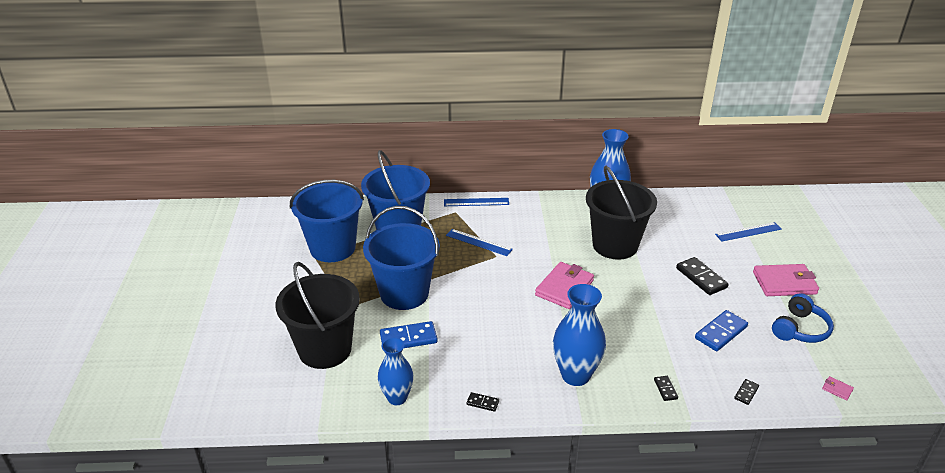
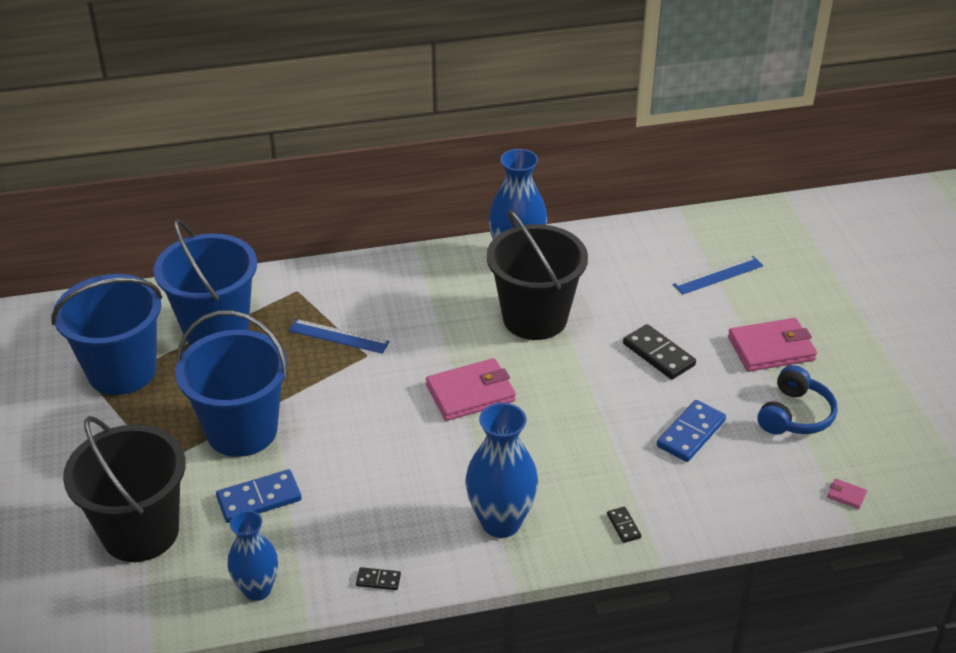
camera: 10 degrees left, 5 degrees up
blue ruler [444,198,509,206] -> none
pink wallet [535,262,594,309] -> pink wallet turned 45 degrees clockwise [426,358,516,421]
black domino [734,379,759,405] -> none

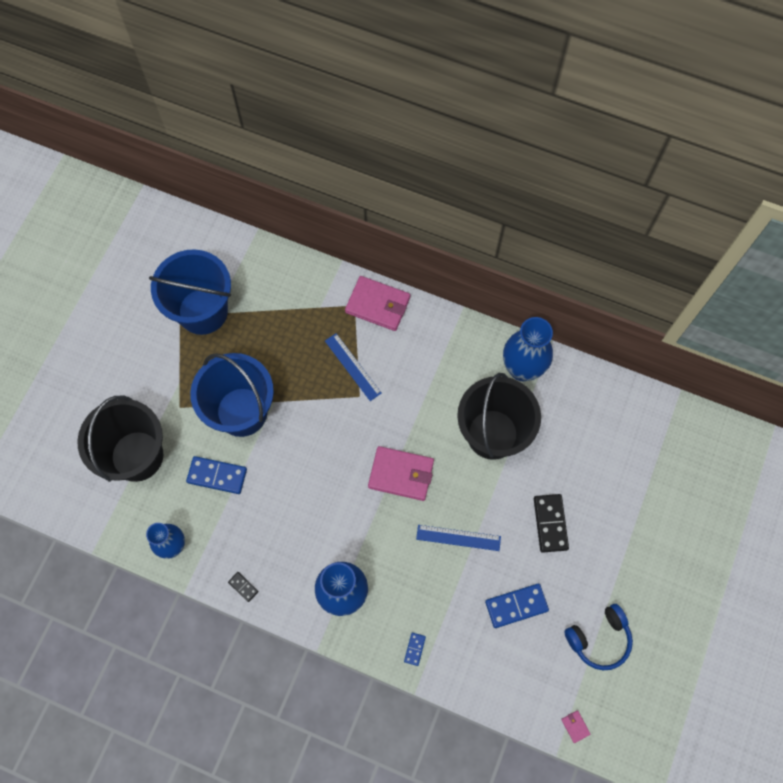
camera: 35 degrees right, 30 degrees up
blue bucket [154,219,257,345] -> none
black domino [607,506,641,543] -> blue domino [404,633,426,666]
blue ruler [673,256,763,295] -> blue ruler moved to [416,525,501,551]
pink wallet [728,318,817,372] -> pink wallet moved to [345,276,410,331]

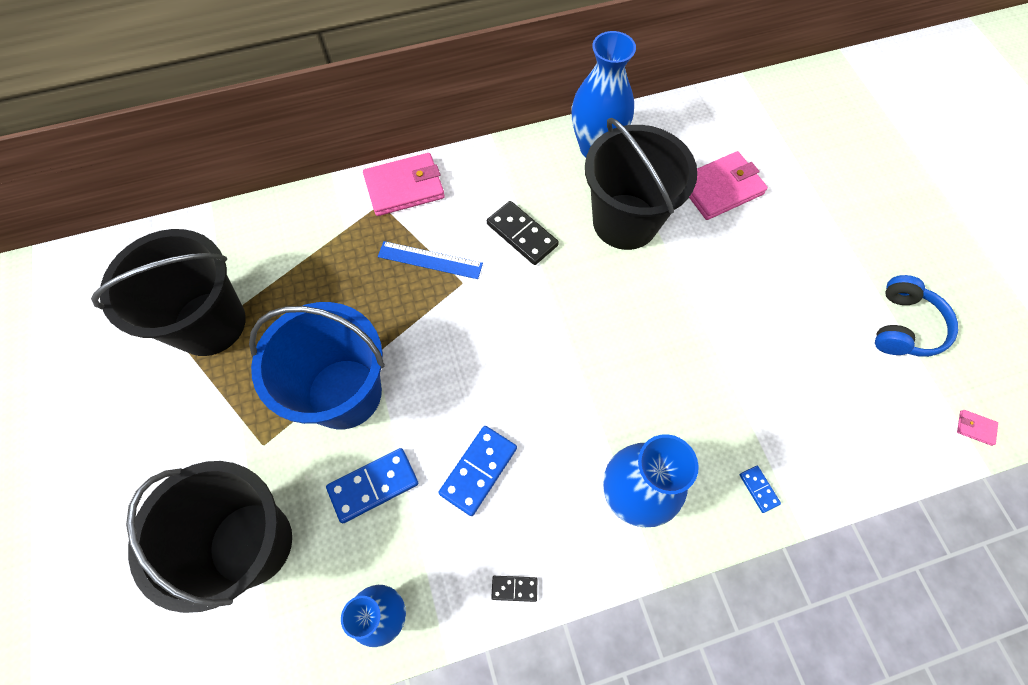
camera: 40 degrees left, 5 degrees down
blue bucket [149,249,231,335] -> black bucket [91,229,246,356]
pink wallet [368,446,434,501] -> pink wallet moved to [689,151,768,220]
blue ruler [416,525,501,551] -> none
blue domino [485,584,549,628] -> blue domino moved to [438,426,517,516]
black domino [534,494,569,553] -> black domino moved to [487,201,559,265]

